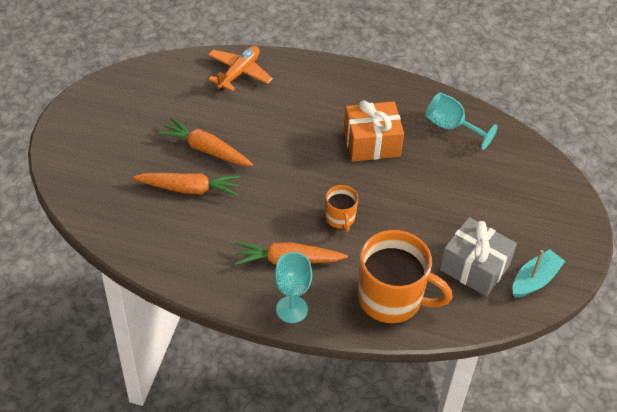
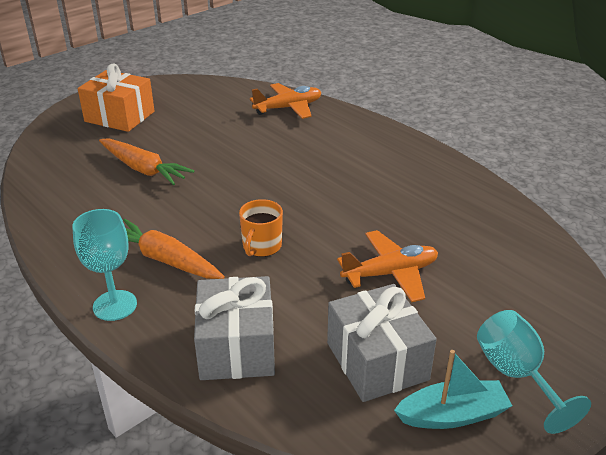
camera: 35 degrees right, 15 degrees down
orange carrot [158,118,253,166] -> none
orange gift [344,100,404,162] -> orange gift moved to [78,63,155,132]
orange mug [358,230,453,323] -> grey gift [194,276,275,380]
turquoise goblet [425,93,498,150] -> turquoise goblet moved to [477,310,591,434]
none -> orange plane [337,230,438,302]

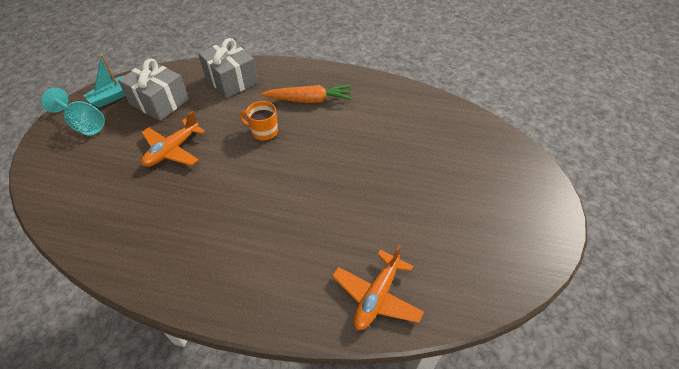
camera: 145 degrees right, 15 degrees up
turquoise goblet [72,209,137,321] -> none
orange gift [78,63,155,132] -> none
orange carrot [99,138,194,185] -> none
orange mug [239,199,283,257] -> orange mug turned 60 degrees counterclockwise [239,101,278,141]

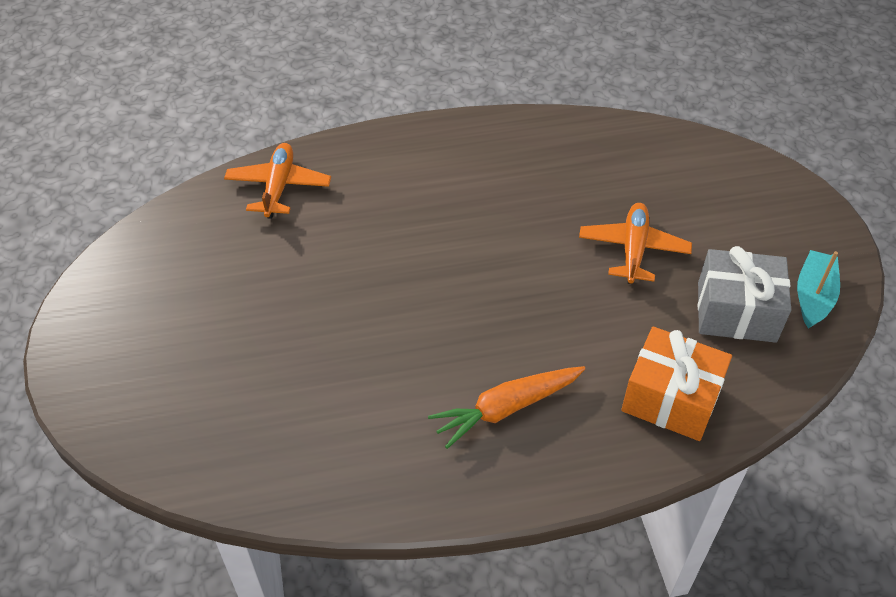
camera: 155 degrees right, 0 degrees up
turquoise goblet [41,88,105,135] -> none
grey gift [198,38,258,98] -> orange gift [621,327,732,441]
orange mug [239,101,278,141] -> none

